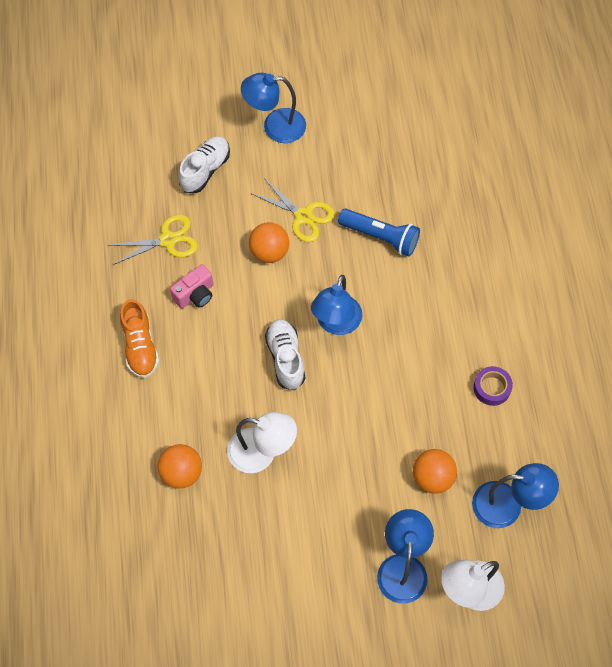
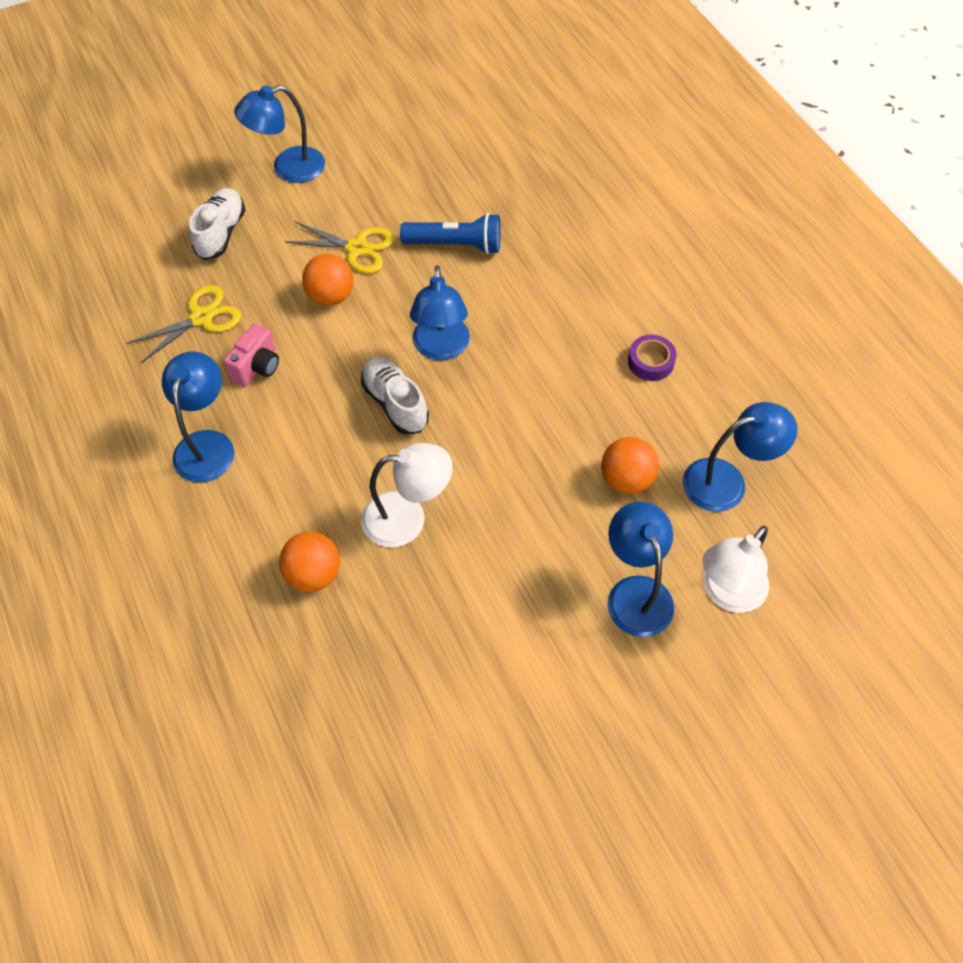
camera: 20 degrees left, 5 degrees down
orange shoe [120,299,159,378] -> blue lamp [162,351,234,482]

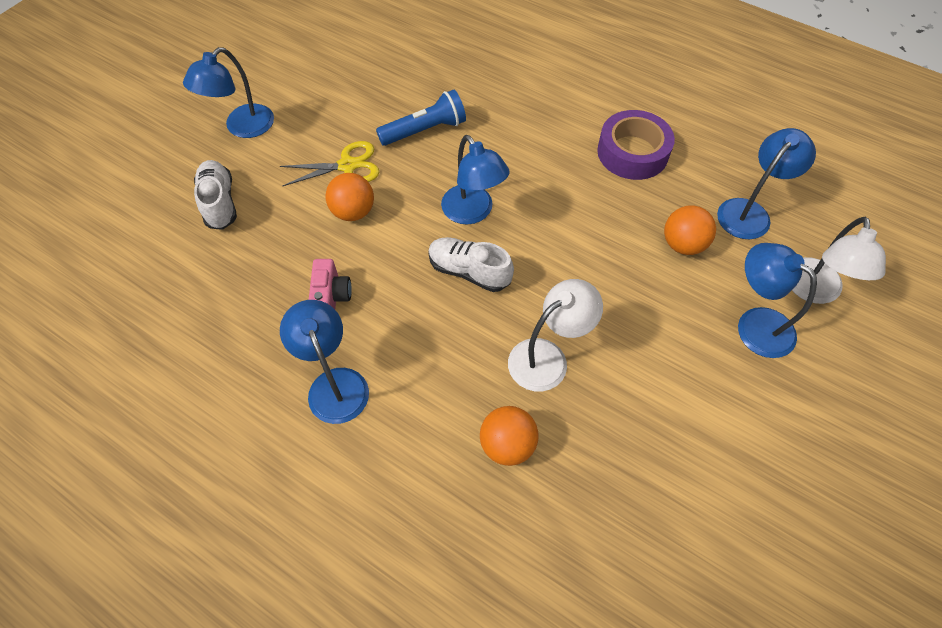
camera: 30 degrees left, 0 degrees up
yellow scissors [126,285,241,363] -> none
purple tape [628,335,677,381] -> purple tape [597,110,675,180], size x1.82

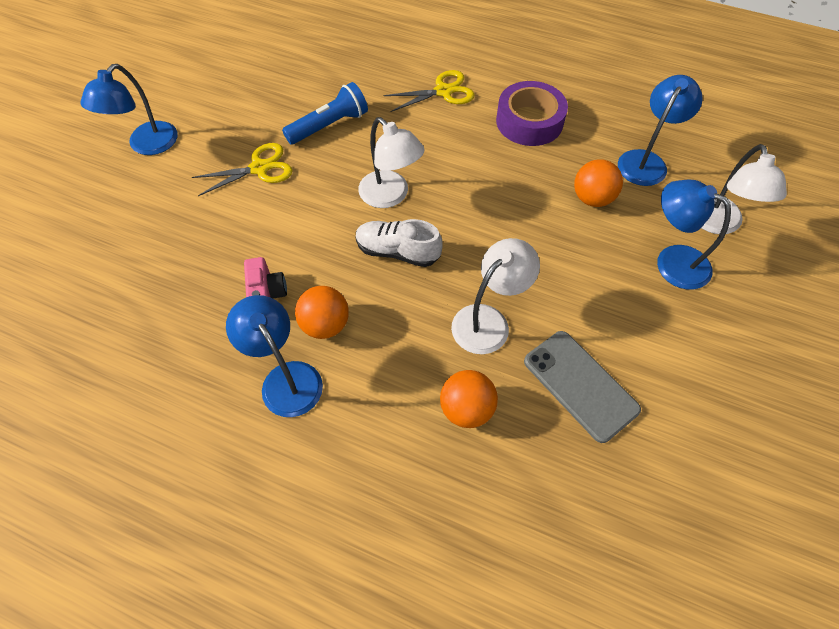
camera: 10 degrees left, 0 degrees up
white shoe [194,160,237,230] -> none
orange ball [325,173,374,221] -> orange ball moved to [295,286,349,339]
blue lamp [441,135,509,225] -> white lamp [358,117,425,208]
none -> yellow scissors [384,70,475,112]
none -> grey phone [524,331,641,443]

